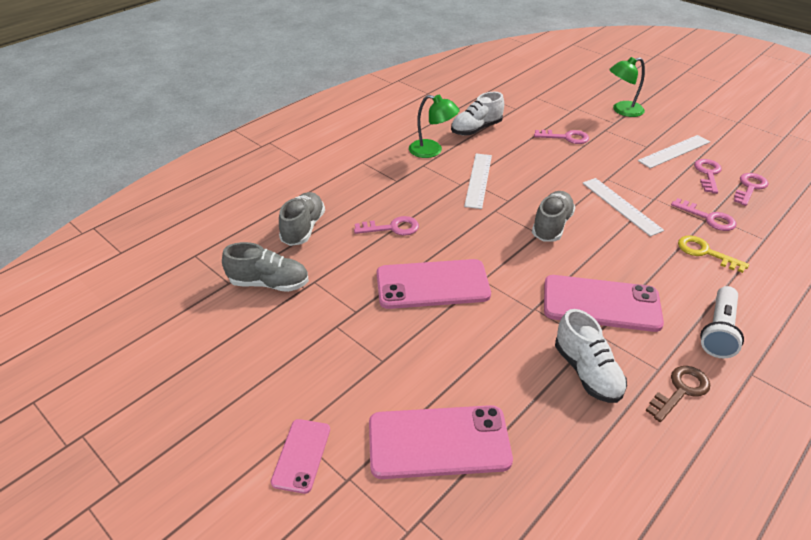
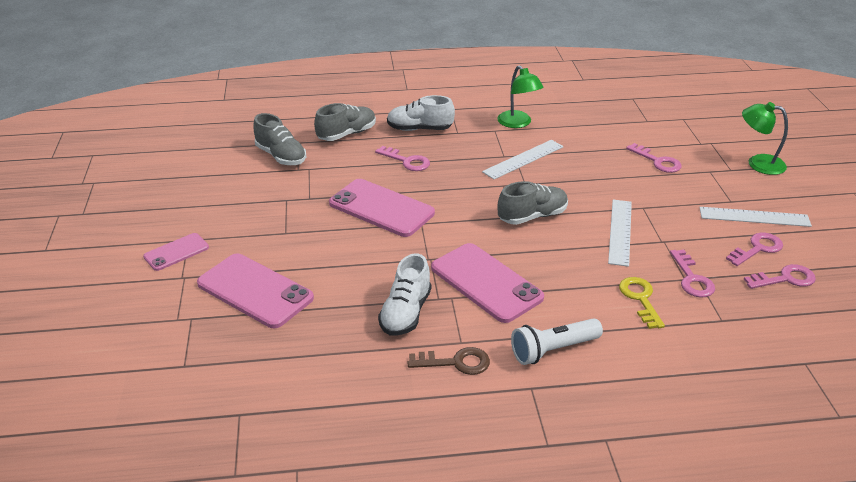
camera: 40 degrees right, 5 degrees down
white shoe [451,92,504,136] -> white shoe moved to [387,95,455,131]

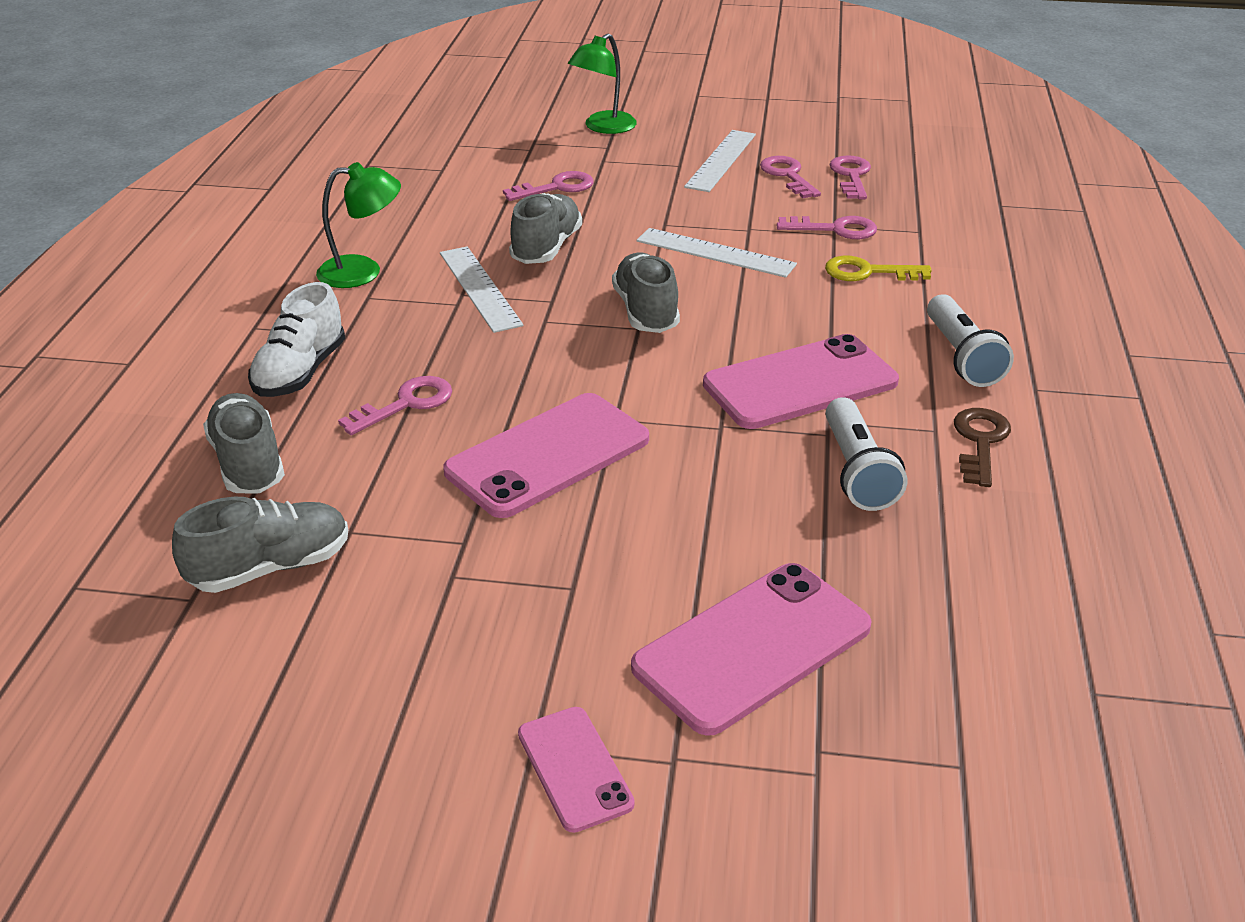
camera: 75 degrees left, 0 degrees up
white shoe [378,253,431,335] -> white flashlight [826,397,907,511]
none -> grey shoe [509,193,582,264]

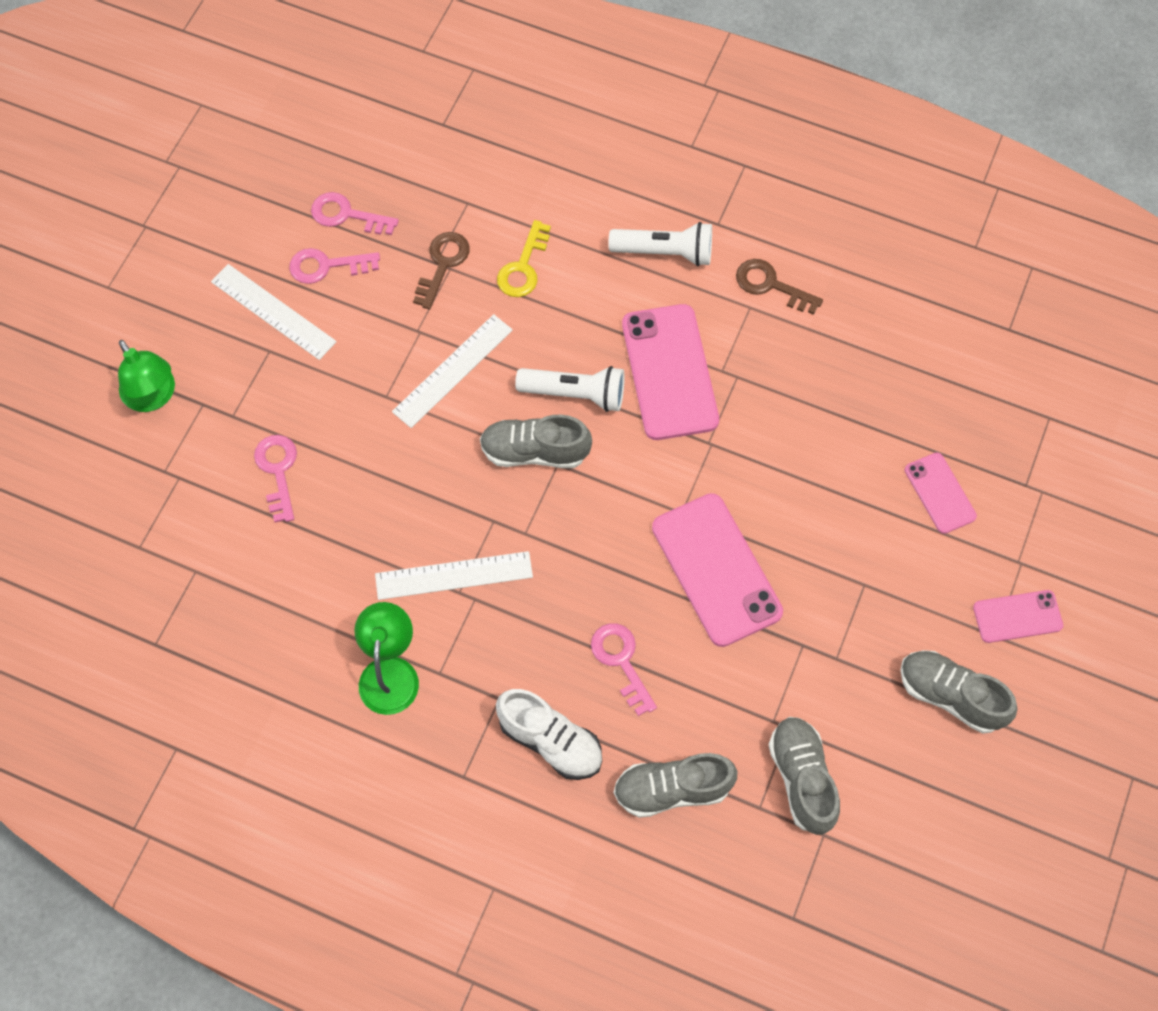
camera: 75 degrees left, 30 degrees up
grey shoe [509,193,582,264] -> grey shoe moved to [900,650,1017,734]
pink phone [631,563,872,736] -> pink phone [905,452,977,534], size x0.55
pink key [777,216,877,239] -> brown key [413,232,470,309]
white flashlight [826,397,907,511] -> white flashlight moved to [515,366,624,412]

